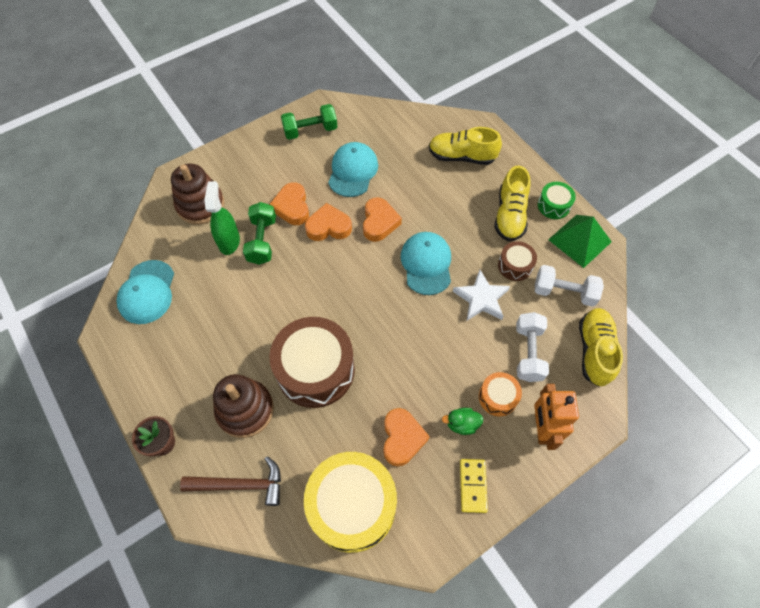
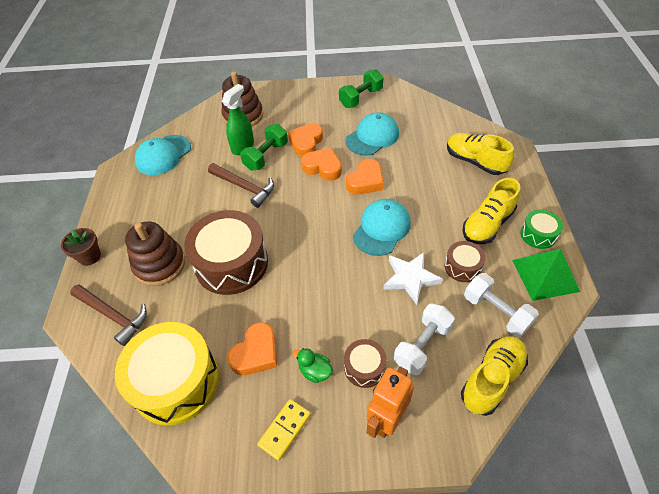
camera: 35 degrees right, 10 degrees down
green dumbbell [281,104,337,140] -> green dumbbell turned 60 degrees counterclockwise [339,69,383,108]
orange drum [479,372,522,416] -> brown drum [344,339,387,388]
none -> brown hammer [208,163,274,208]

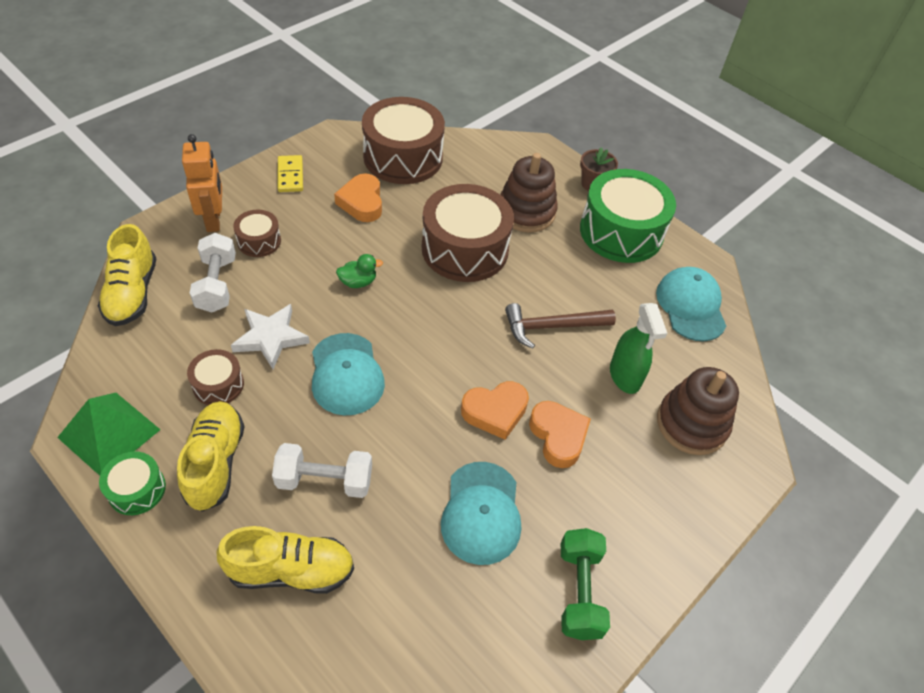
camera: 130 degrees right, 0 degrees up
brown hammer [70,284,147,346] -> none
yellow drum [115,322,219,425] -> brown drum [362,97,445,184]
green dumbbell [240,124,288,170] -> none
green duck [292,348,333,383] -> green duck moved to [336,254,383,288]
orange heart [346,159,384,195] -> none
white dumbbell [464,273,539,337] -> white dumbbell moved to [272,443,372,498]
none -> green drum [580,169,676,263]

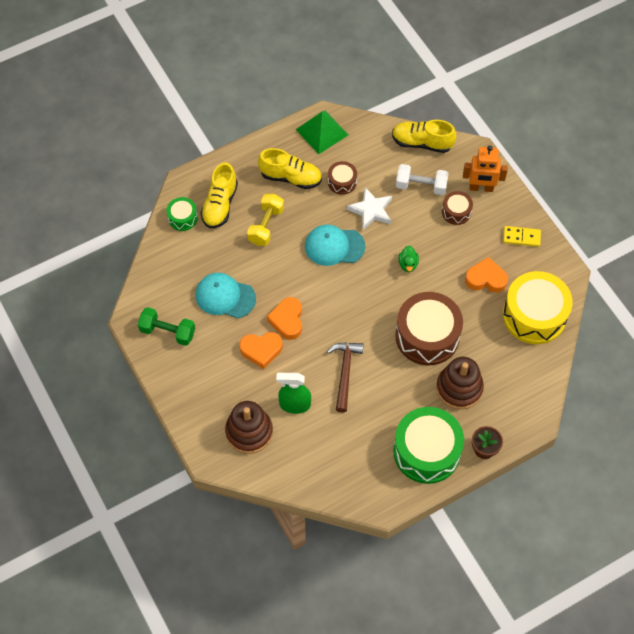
camera: 110 degrees right, 10 degrees up
green drum [99,451,166,515] -> green drum moved to [167,197,198,231]
white dumbbell [272,443,372,498] -> yellow dumbbell [247,194,284,246]
brown drum [362,97,445,184] -> yellow drum [503,271,573,344]
turquoise cap [656,267,726,342] -> none

